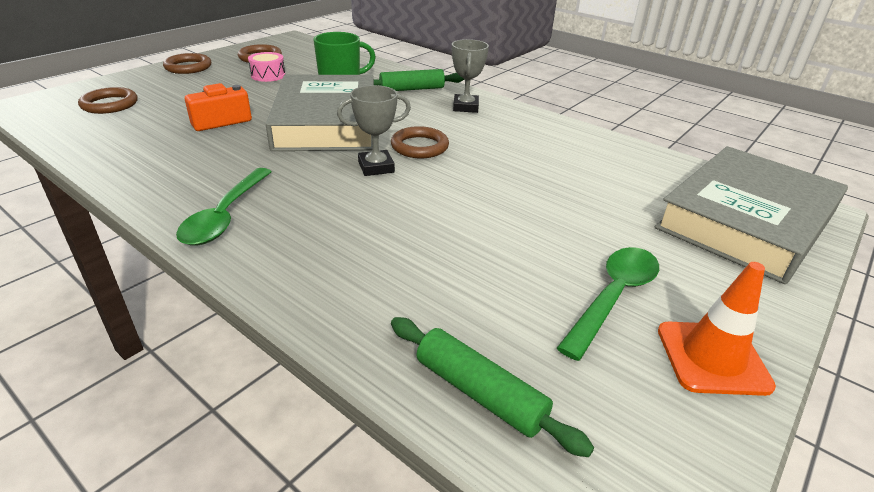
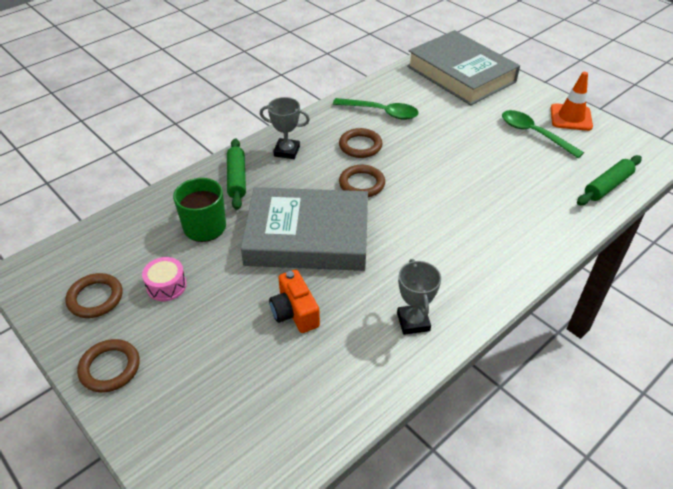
camera: 80 degrees left, 10 degrees up
brown ring [78,87,137,114] -> brown ring moved to [339,128,382,158]
green spoon [176,168,272,246] -> green spoon moved to [333,98,419,120]
grey trophy [337,85,411,176] -> grey trophy moved to [397,259,441,335]

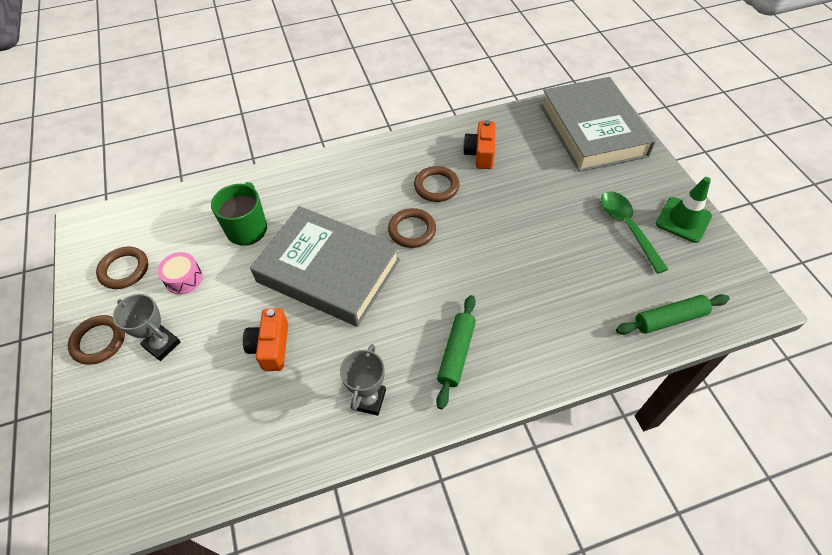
camera: 25 degrees right, 10 degrees up
green rolling pin [227,138,246,210] -> green rolling pin moved to [436,295,476,409]
grey trophy [260,97,310,159] -> grey trophy moved to [113,294,181,361]
green spoon [333,98,419,120] -> orange camera [463,120,495,169]
orange traffic cone [551,72,593,131] -> green traffic cone [656,177,712,243]

